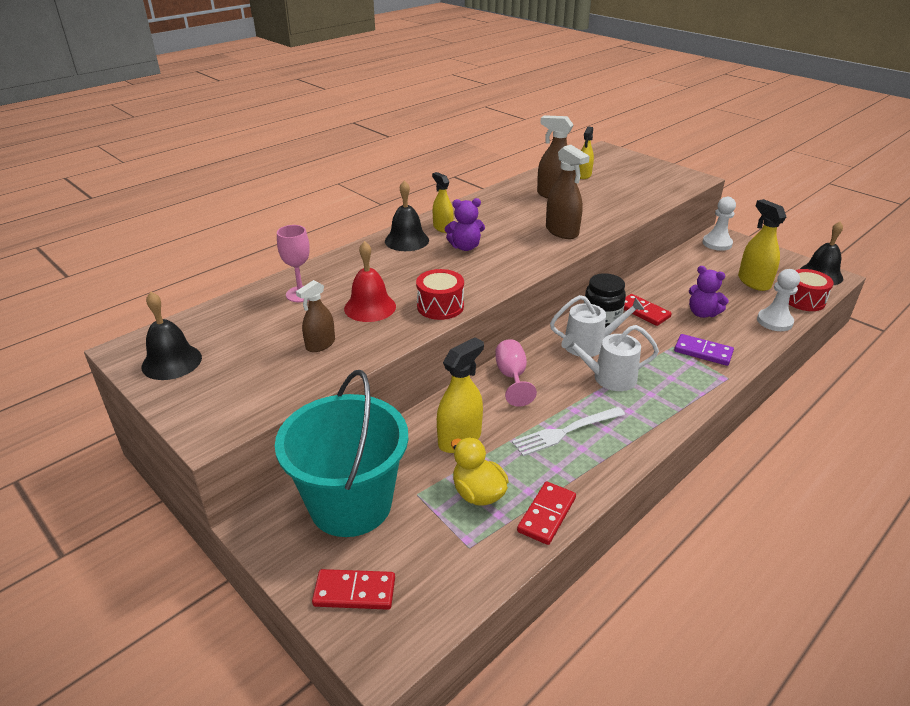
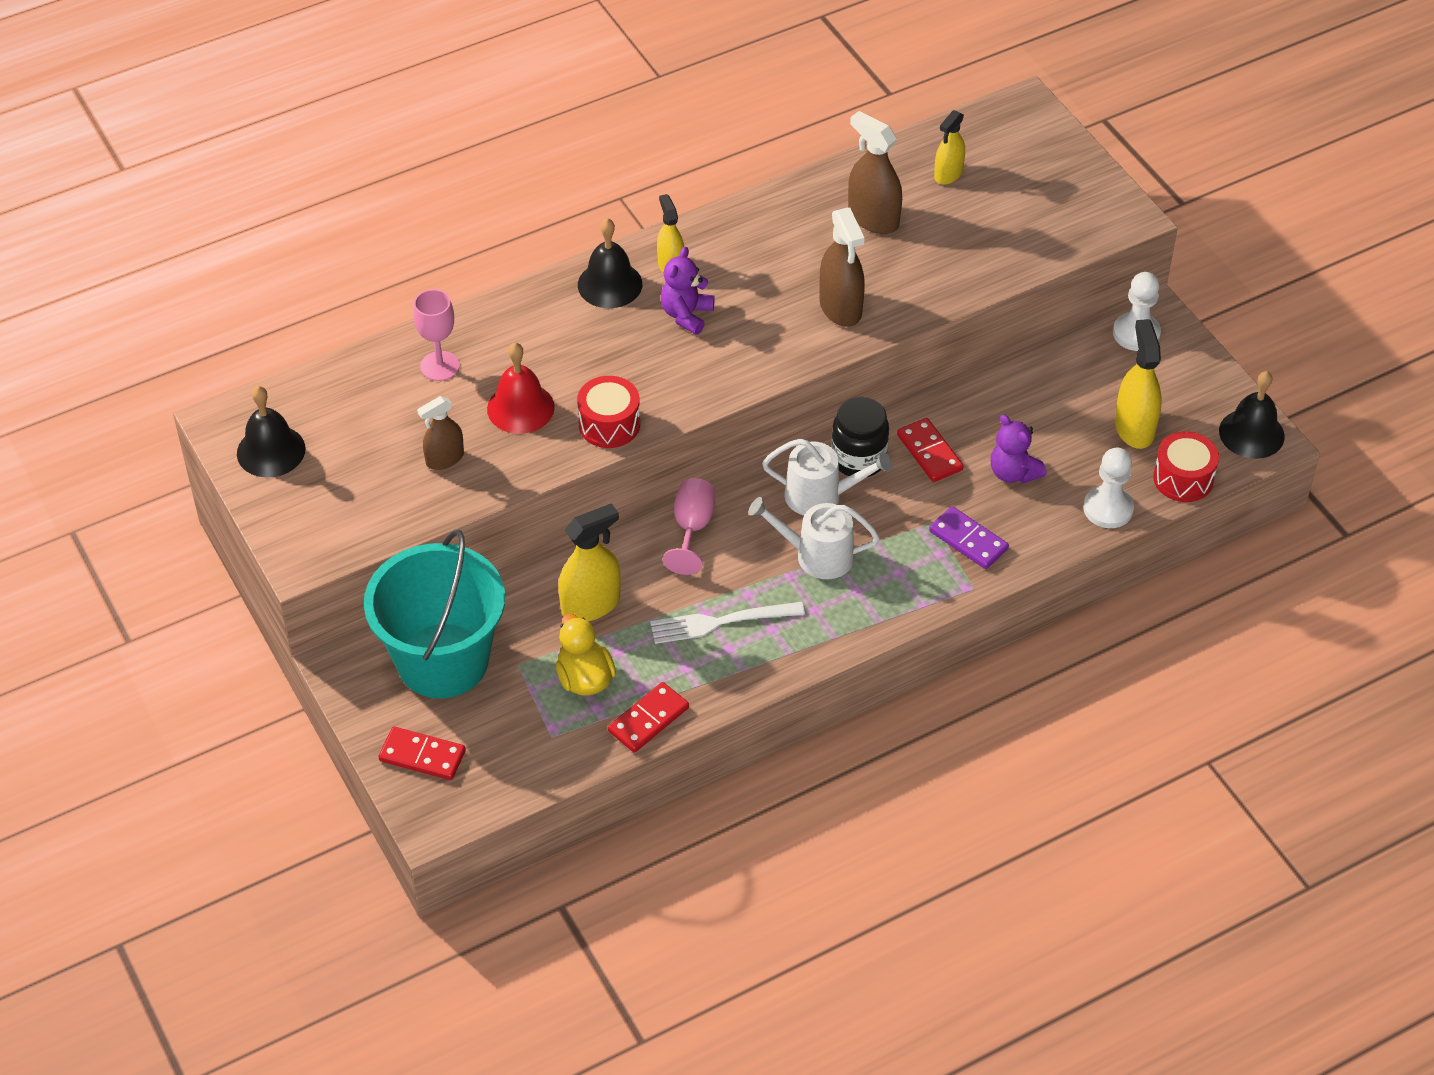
camera: 15 degrees right, 15 degrees up
purple teddy bear [445,198,485,251] -> purple teddy bear turned 105 degrees clockwise [661,247,715,335]

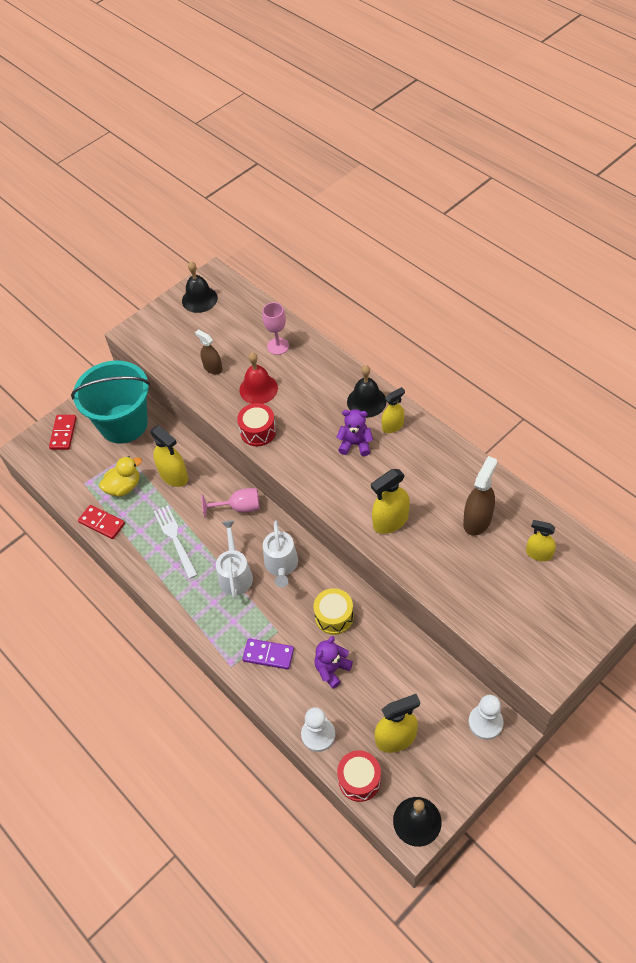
camera: 80 degrees right, 5 degrees up
brown spray bottle [819,207,865,327] -> yellow spray bottle [371,469,410,534]
black jar [831,397,889,477] -> none
red domino [897,418,963,482] -> yellow drum [313,588,354,635]
purple domino [929,506,1009,569] -> purple domino turned 75 degrees clockwise [242,638,294,670]

